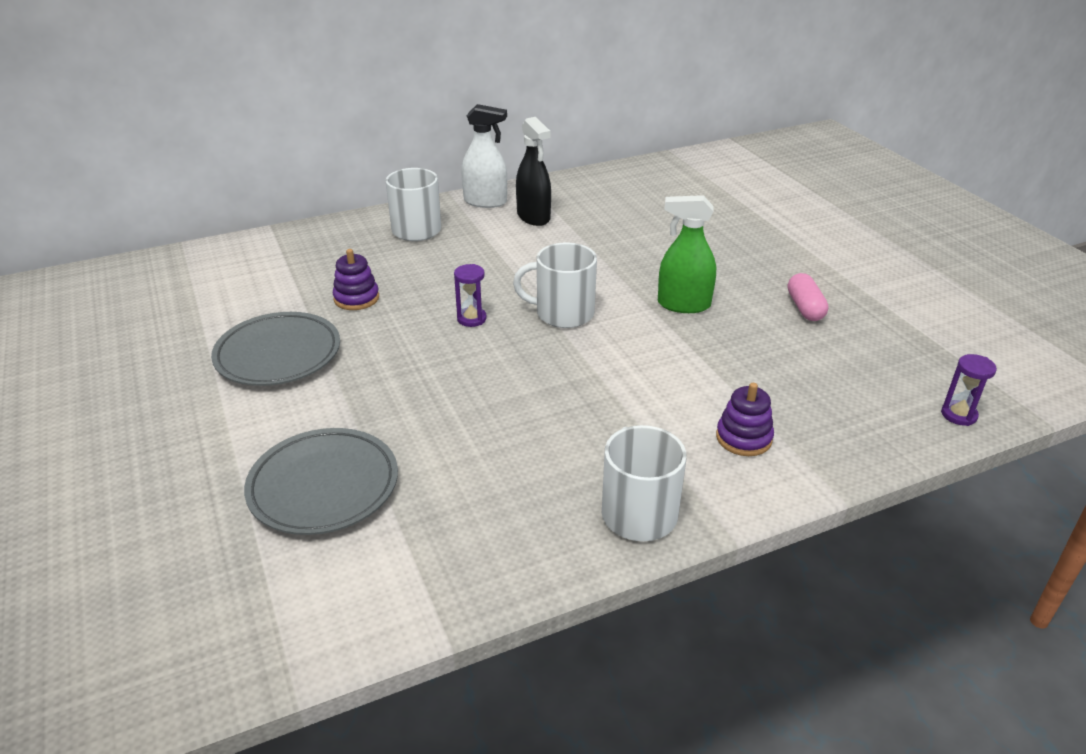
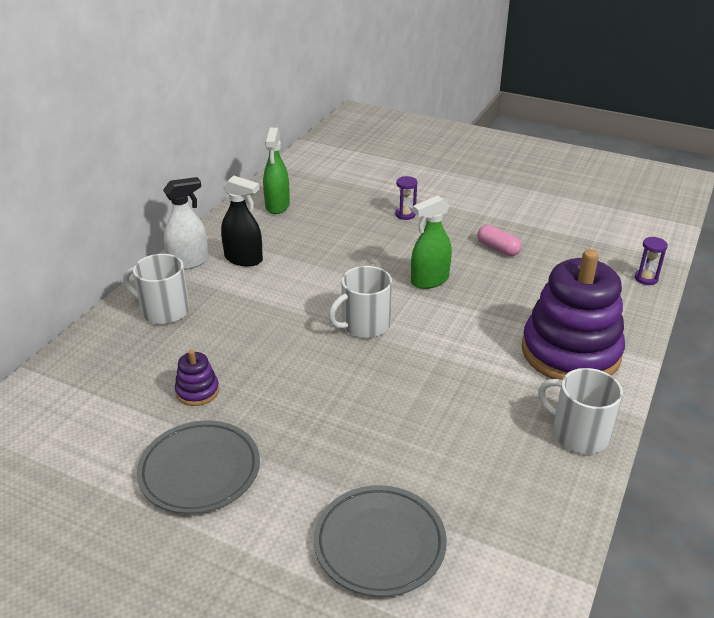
camera: 40 degrees left, 0 degrees up
purple hourglass [454,264,487,327] -> purple hourglass moved to [395,176,417,220]
purple stacking toy [716,383,774,456] -> purple stacking toy [522,249,625,380], size x2.40
none -> green spray bottle [263,128,290,214]

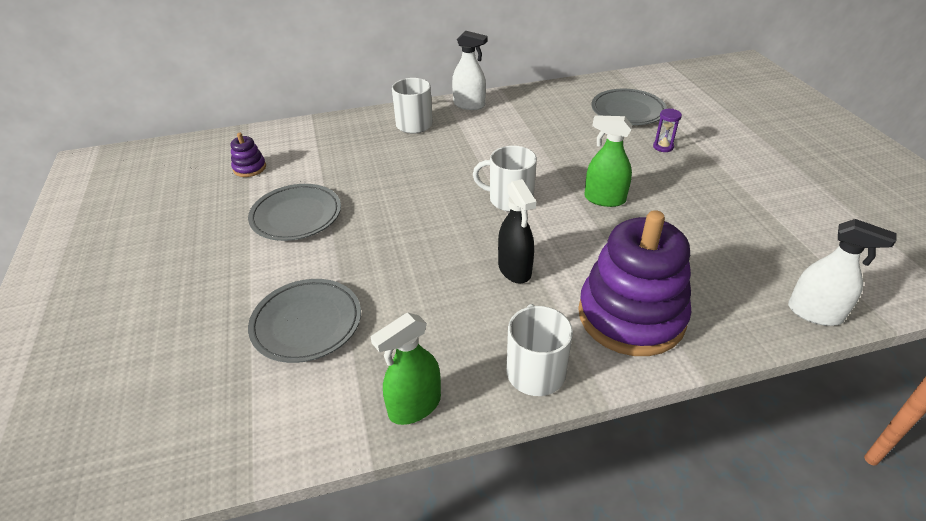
camera: 50 degrees right, 5 degrees up
purple stacking toy [175,350,219,406] -> purple stacking toy moved to [230,133,266,177]
black spray bottle [221,175,263,266] -> black spray bottle moved to [498,179,536,284]
green spray bottle [263,128,290,214] -> green spray bottle moved to [371,313,441,425]
pink capsule [477,225,522,256] -> none
purple hourglass [635,237,668,285] -> white spray bottle [788,219,897,326]
none -> grey plate [591,89,667,125]

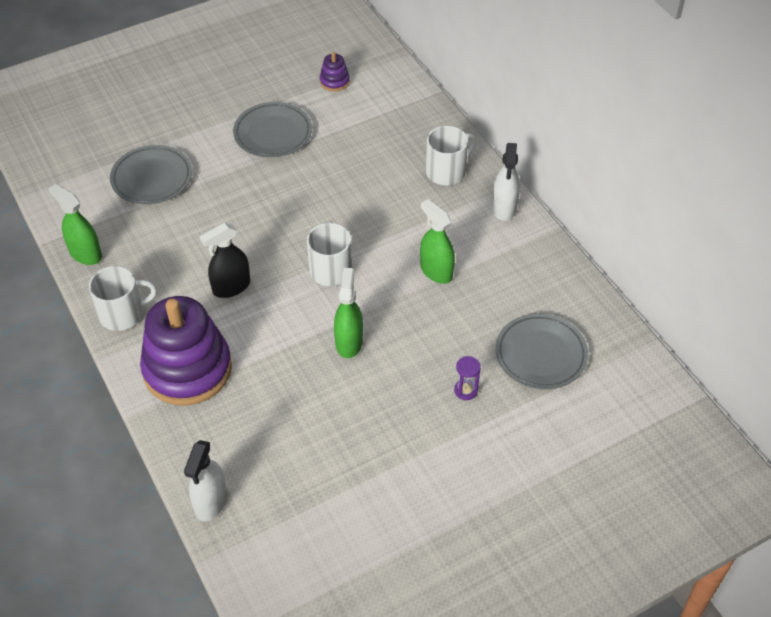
camera: 75 degrees right, 10 degrees up
none -> green spray bottle [420,199,455,284]

